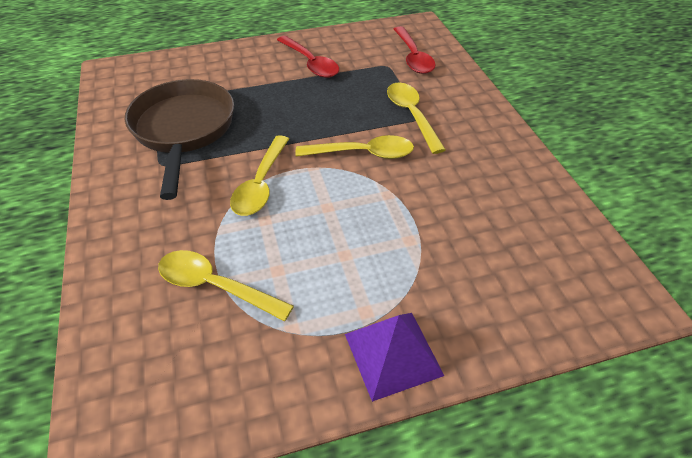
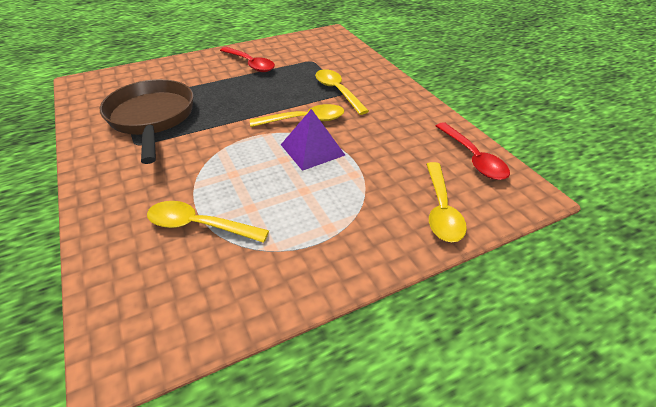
camera: 10 degrees left, 5 degrees down
yellow spoon [230,135,289,216] -> yellow spoon moved to [426,162,467,242]
purple pyramid [345,313,444,402] -> purple pyramid moved to [281,109,345,171]
red spoon [394,26,435,74] -> red spoon moved to [436,122,510,180]

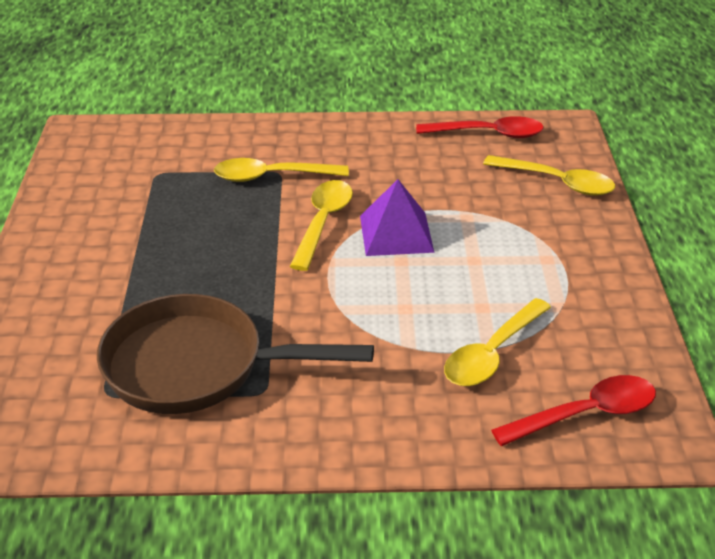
camera: 65 degrees left, 5 degrees down
red spoon [220,47,275,72] -> red spoon moved to [491,375,656,446]

